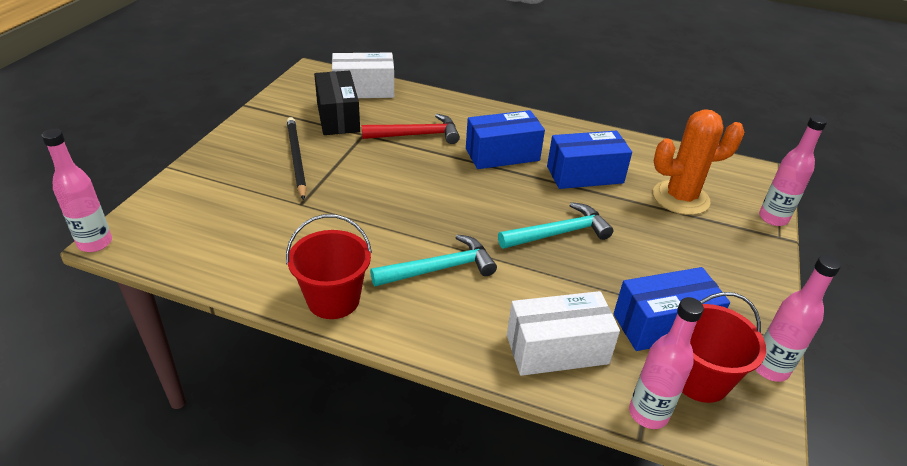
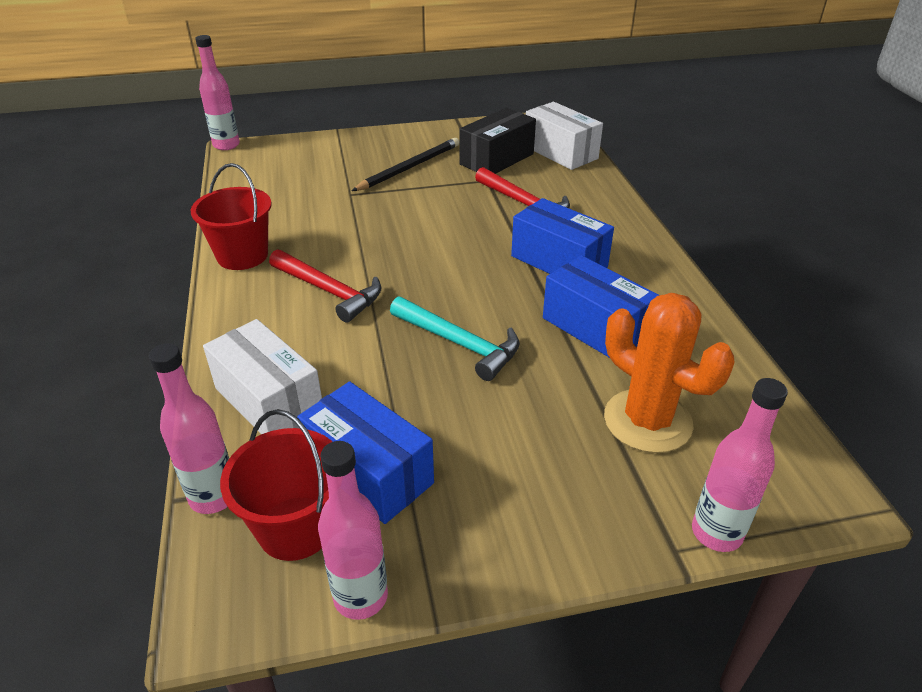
camera: 60 degrees right, 0 degrees up
turquoise hammer [370,234,497,286] -> red hammer [269,249,381,322]

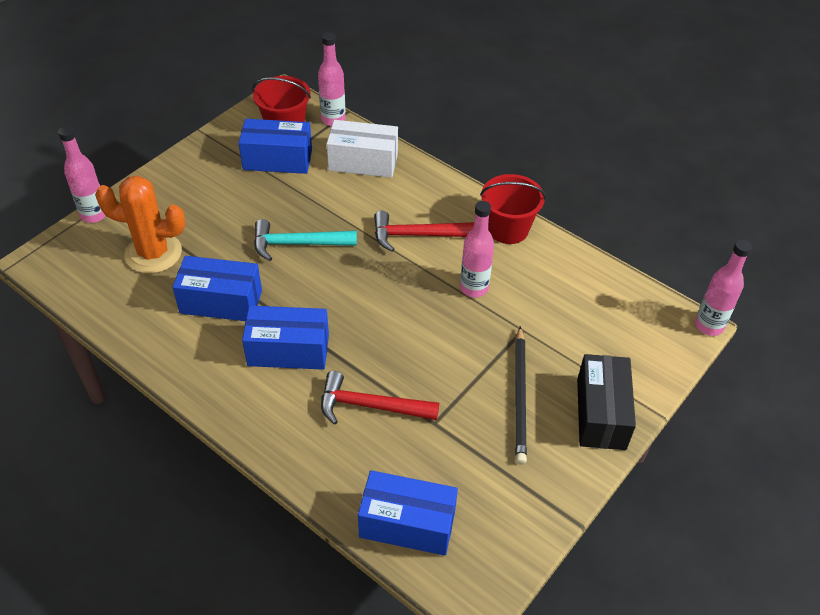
camera: 140 degrees right, 10 degrees up
pink bottle [318,441,388,620] -> pink bottle moved to [460,201,494,297]
black box [459,108,536,174] -> black box moved to [577,354,636,450]
white box [526,102,603,170] -> blue box [358,470,458,556]

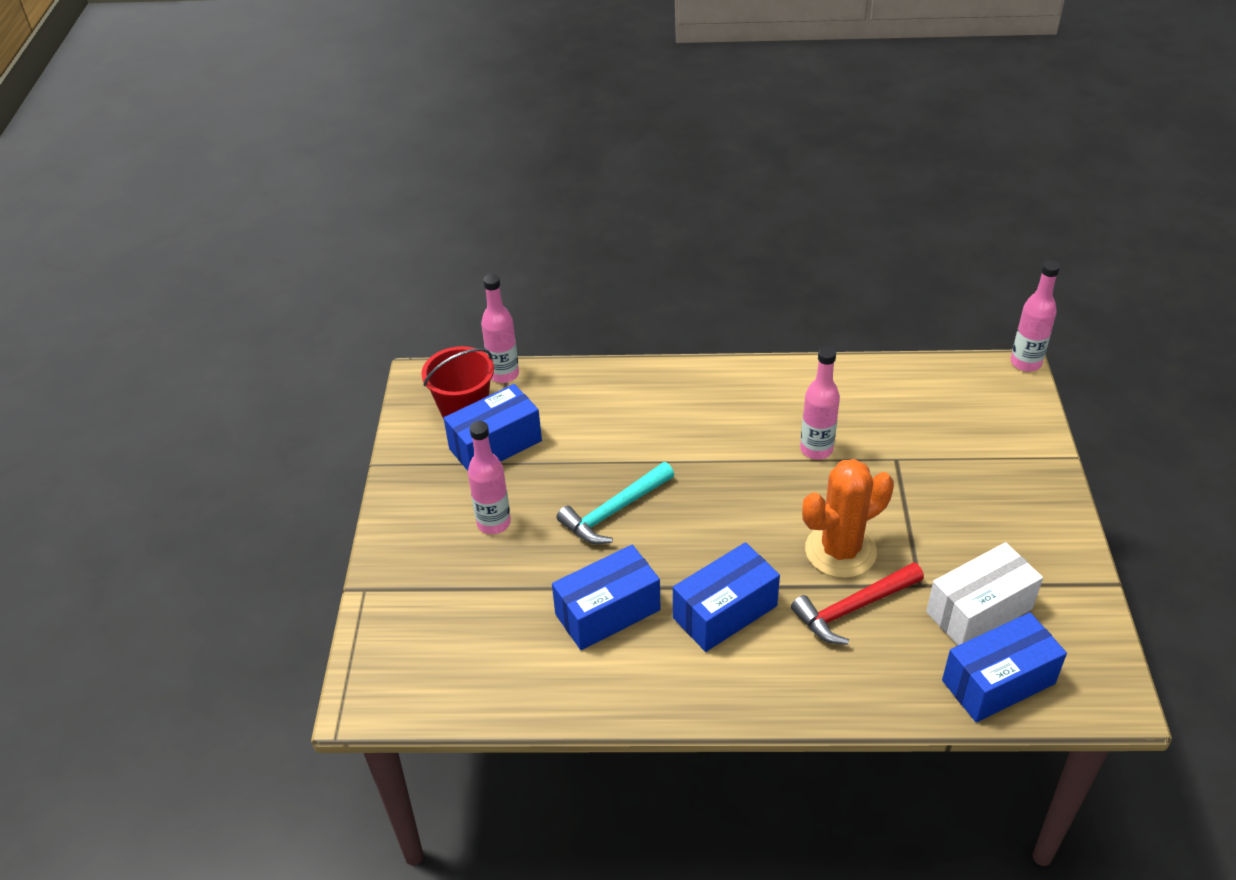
camera: 35 degrees left, 5 degrees down
pink bottle [58,126,106,223] -> pink bottle moved to [468,421,511,534]
orange cactus [95,175,185,274] -> orange cactus moved to [802,459,894,578]
white box [327,120,398,178] -> white box moved to [926,542,1043,645]
red hammer [374,211,474,252] -> none
red bucket [480,174,546,244] -> none
black pencil [515,326,527,465] -> none
black box [577,354,636,450] -> none

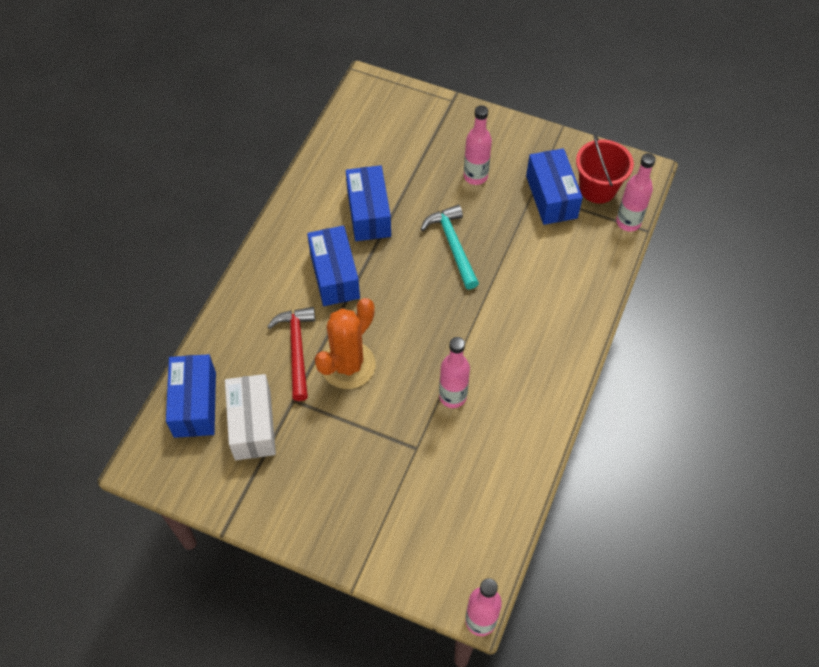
camera: 110 degrees right, 15 degrees up
orange cactus [802,459,894,578] -> orange cactus turned 45 degrees clockwise [315,298,376,389]

